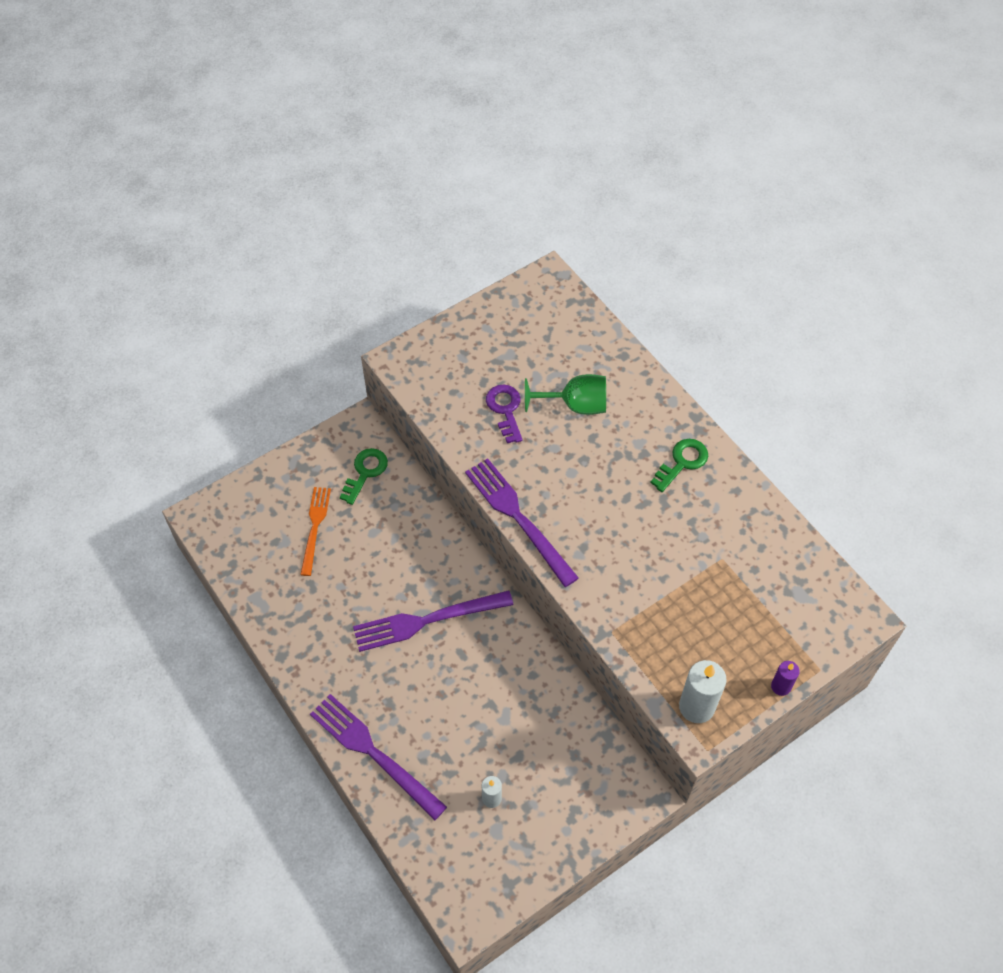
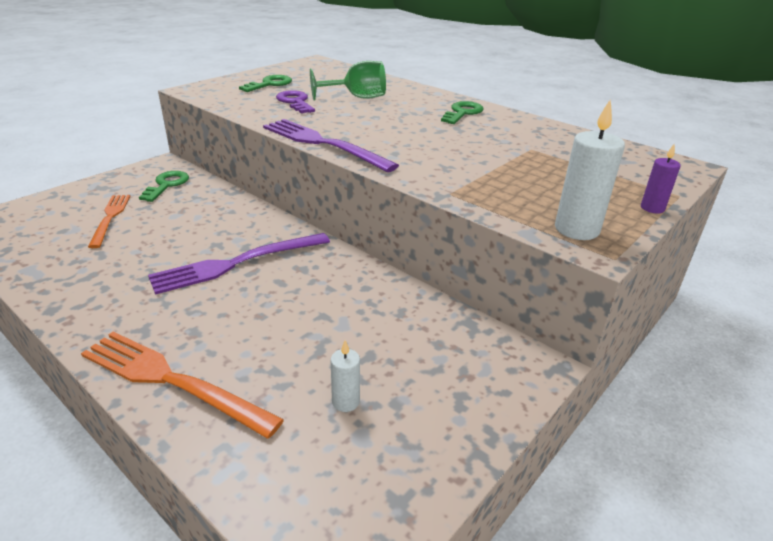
camera: 15 degrees left, 25 degrees down
purple fork [310,694,447,820] -> orange fork [81,332,284,439]
none -> green key [239,75,292,92]

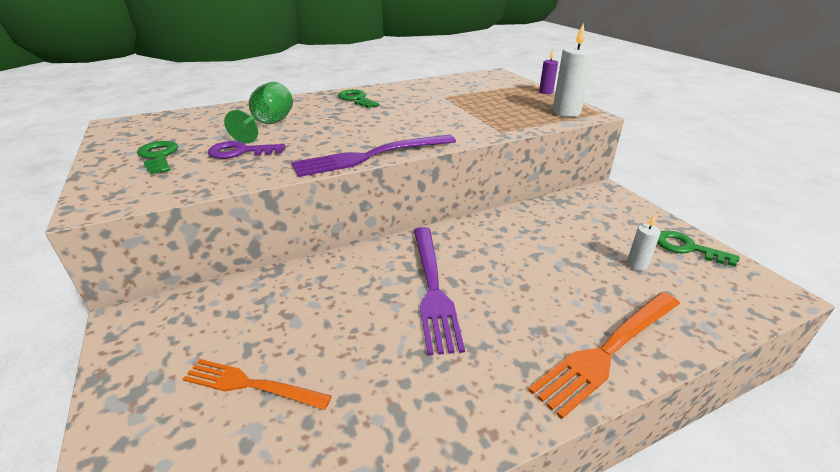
camera: 65 degrees left, 0 degrees up
green key [139,171,189,202] -> green key moved to [657,231,739,267]

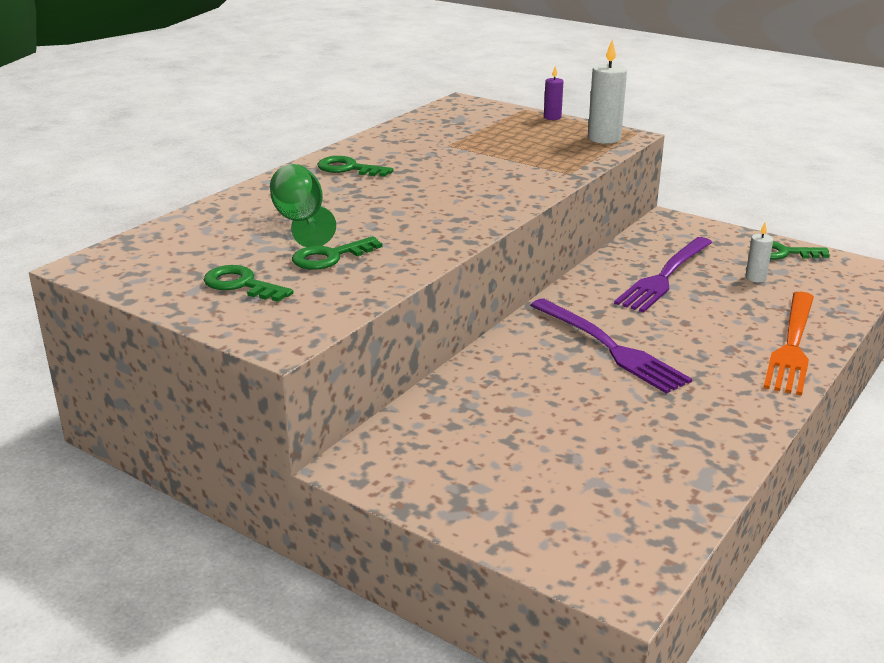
camera: 30 degrees left, 5 degrees down
orange fork [183,359,332,410] -> none
purple key [208,141,286,159] -> green key [292,236,383,270]
purple fork [291,135,456,177] -> purple fork moved to [614,237,713,313]

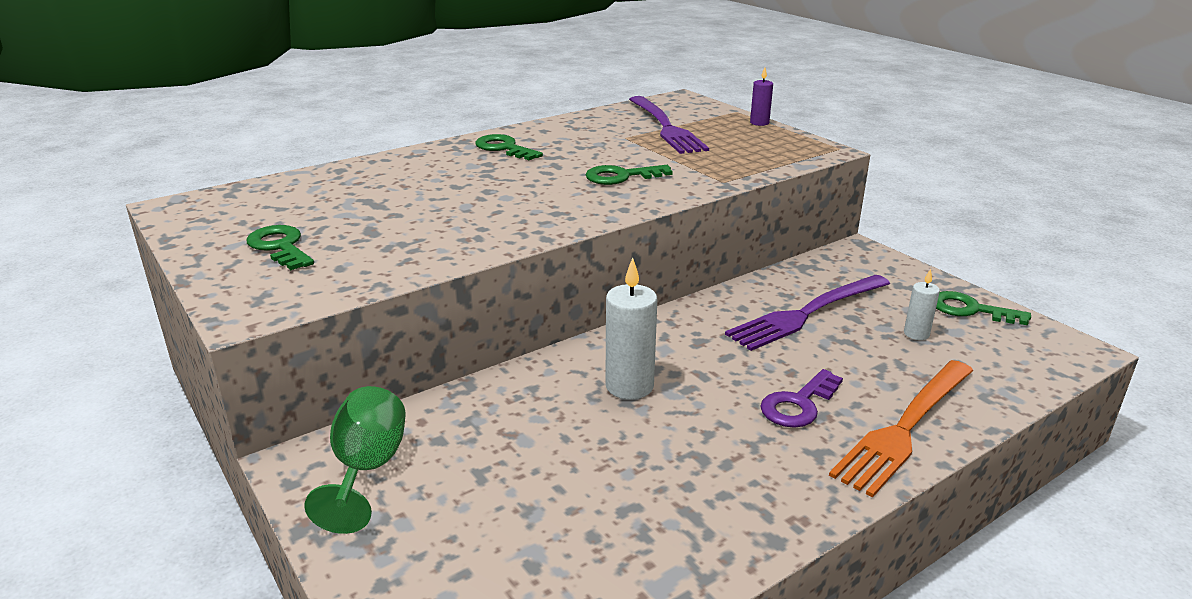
camera: 20 degrees right, 0 degrees up
green goblet [270,164,336,247] -> green goblet moved to [304,386,406,534]
green key [292,236,383,270] -> green key moved to [585,165,673,185]
purple fork [530,299,692,394] -> purple fork moved to [629,96,709,154]
white candle [588,40,627,144] -> white candle moved to [605,257,657,399]
none -> purple key [760,369,843,428]

